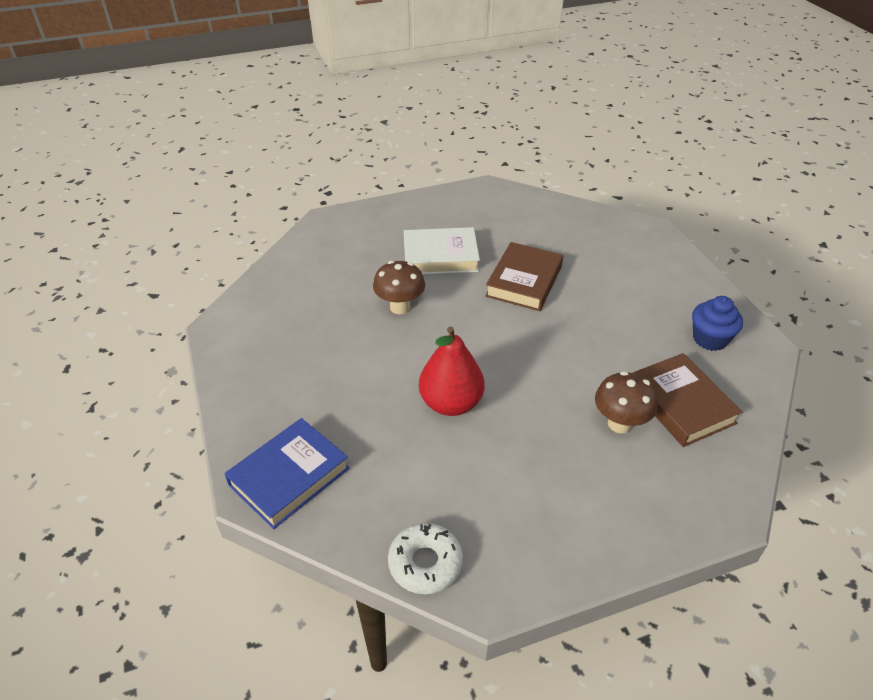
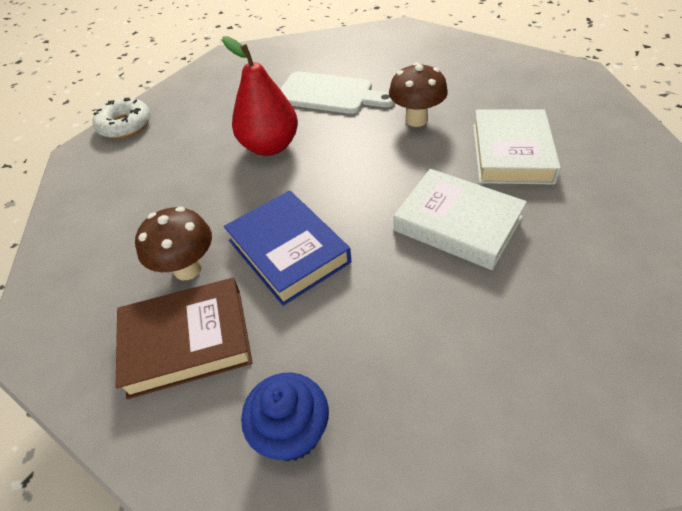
camera: 105 degrees right, 5 degrees up
blue book [224,418,350,529] -> blue book moved to [224,190,351,306]
brown book [485,242,563,311] -> white book [394,169,527,270]
none -> white cutting board [280,72,395,114]

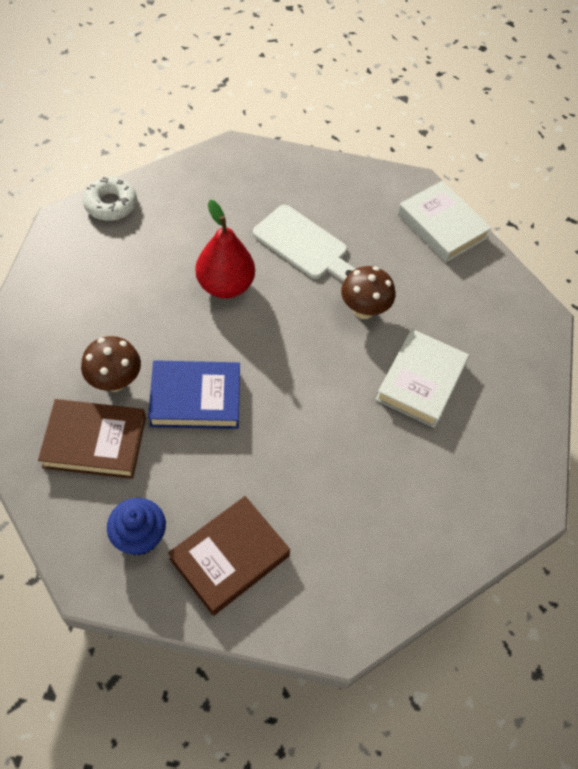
camera: 10 degrees right, 10 degrees up
blue book [224,190,351,306] -> blue book turned 75 degrees counterclockwise [148,360,240,429]
white book [394,169,527,270] -> white book moved to [398,181,492,262]
none -> brown book [168,496,290,616]

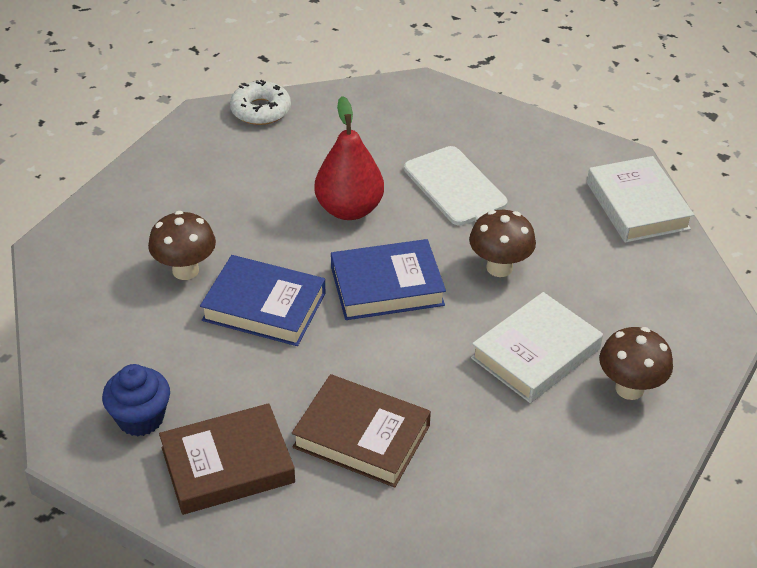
camera: 25 degrees right, 15 degrees down
brown book [38,399,146,479] -> brown book moved to [292,374,431,488]
none -> blue book [331,239,446,320]
none -> brown mushroom [599,327,673,400]

